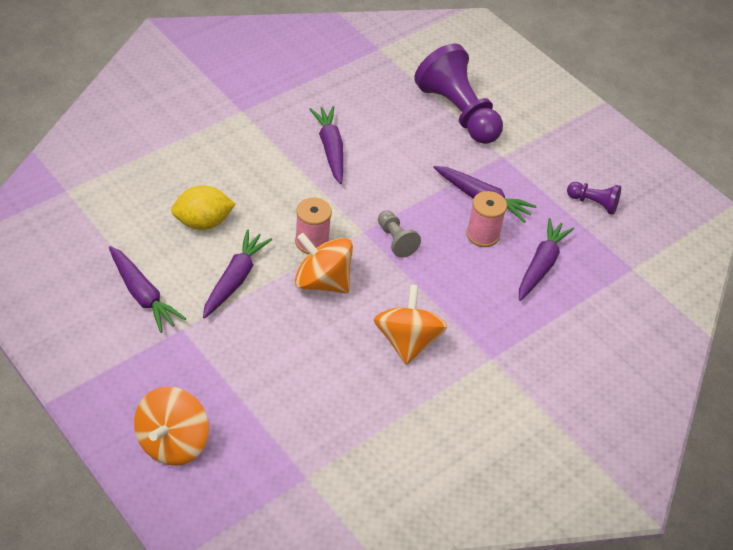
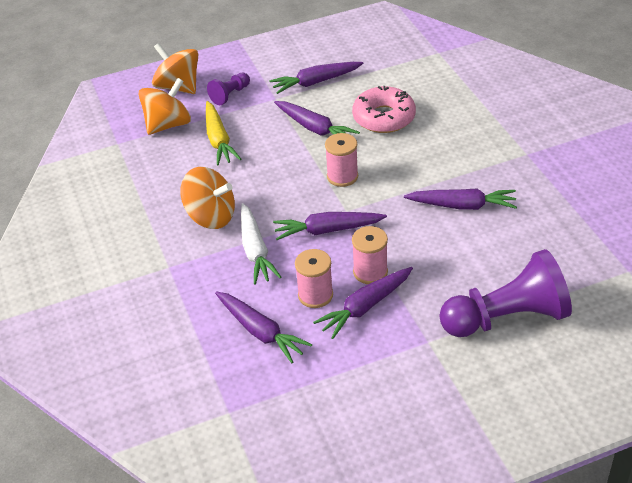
camera: 115 degrees right, 5 degrees down
yellow lemon [171,185,236,230] -> pink donut [352,86,416,133]
orange spinning top [295,233,353,293] -> orange spinning top moved to [139,78,191,135]
grey pawn [378,210,421,258] -> purple carrot [273,212,387,240]
purple pawn [567,182,621,215] -> purple pawn moved to [207,73,250,105]
none -> yellow carrot [206,101,241,166]
none -> white carrot [241,203,282,285]
none -> pink spool [352,226,388,284]

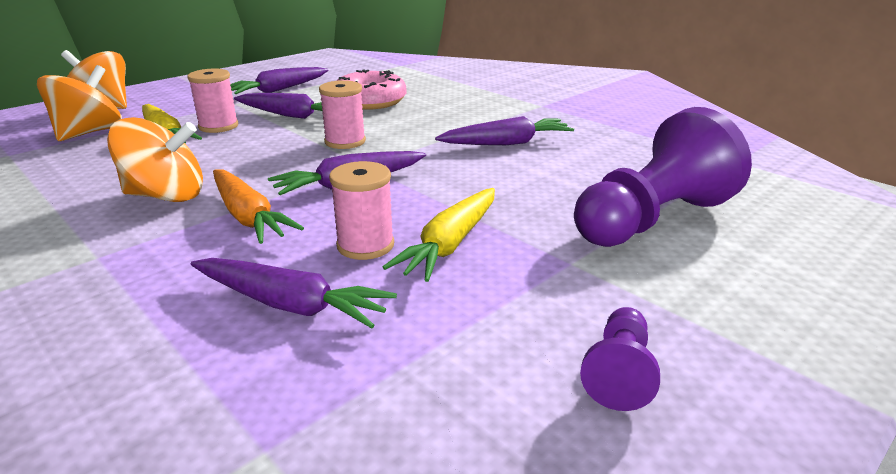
camera: 25 degrees left, 15 degrees down
purple pawn [207,73,250,105] -> purple pawn moved to [580,307,660,411]
white carrot [241,203,282,285] -> orange carrot [213,169,304,244]
purple carrot [313,267,413,339] -> yellow carrot [383,188,495,282]
pink spool [352,226,388,284] -> pink spool moved to [187,69,238,133]

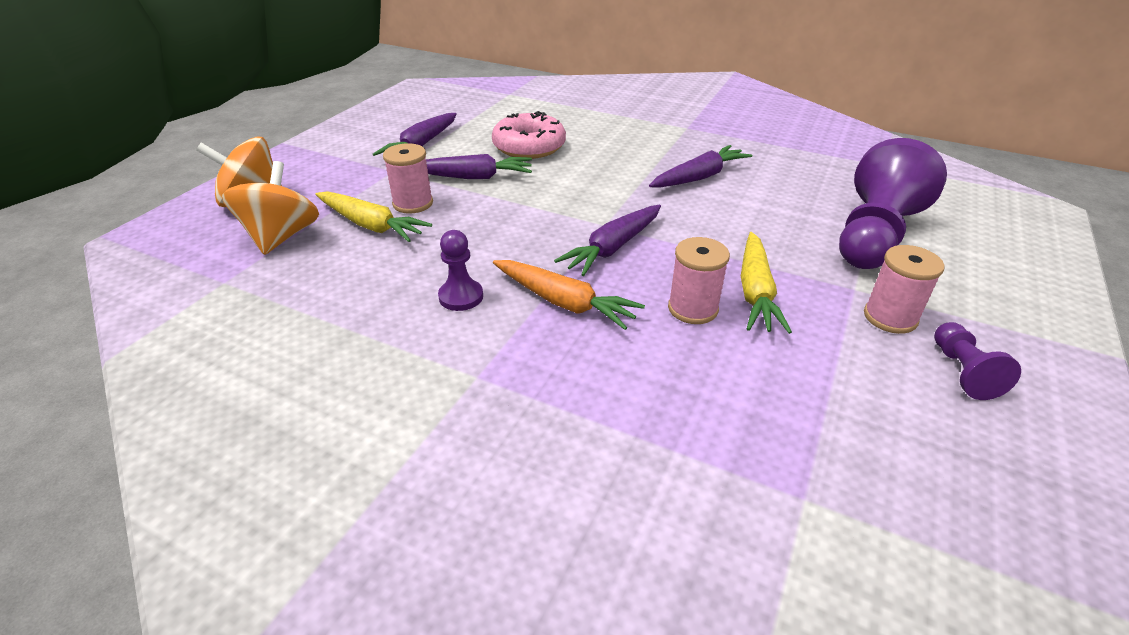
camera: 20 degrees left, 10 degrees up
orange spinning top [107,117,203,202] -> purple pawn [438,230,483,311]
purple carrot [191,258,397,328] -> none
pink spool [319,80,366,149] -> pink spool moved to [864,245,945,334]

